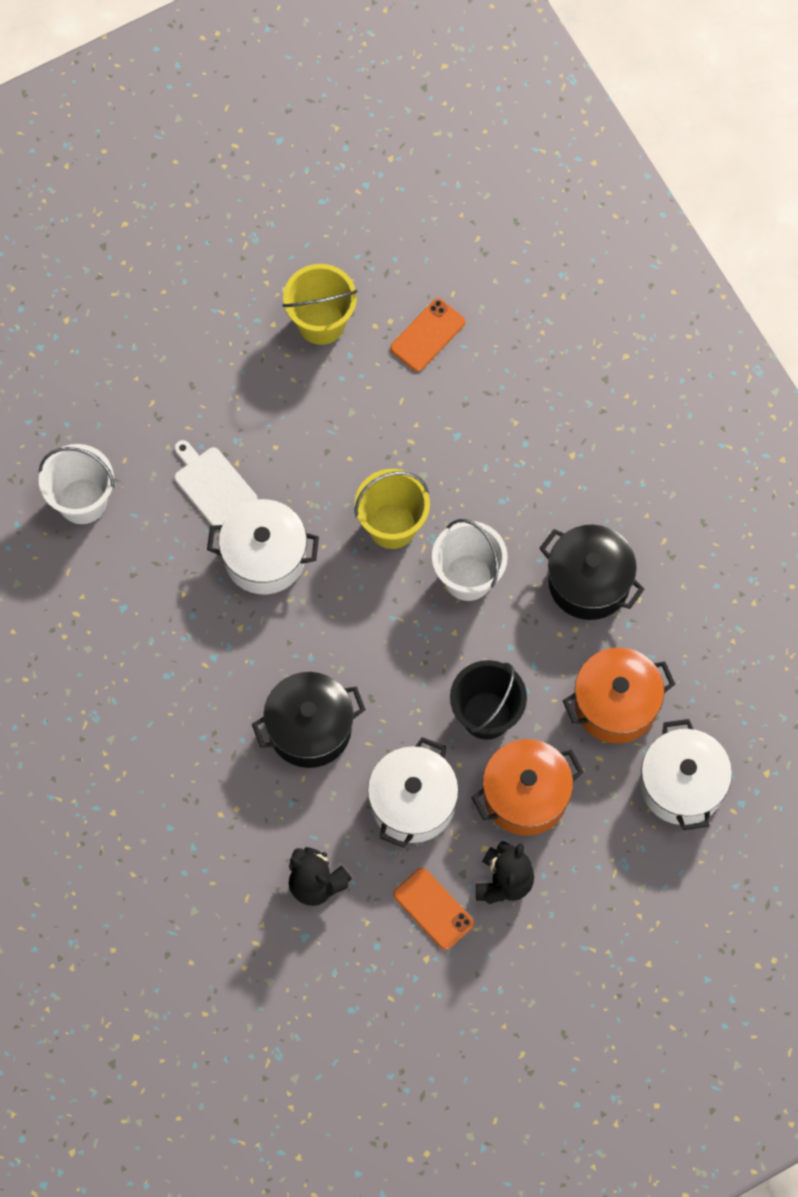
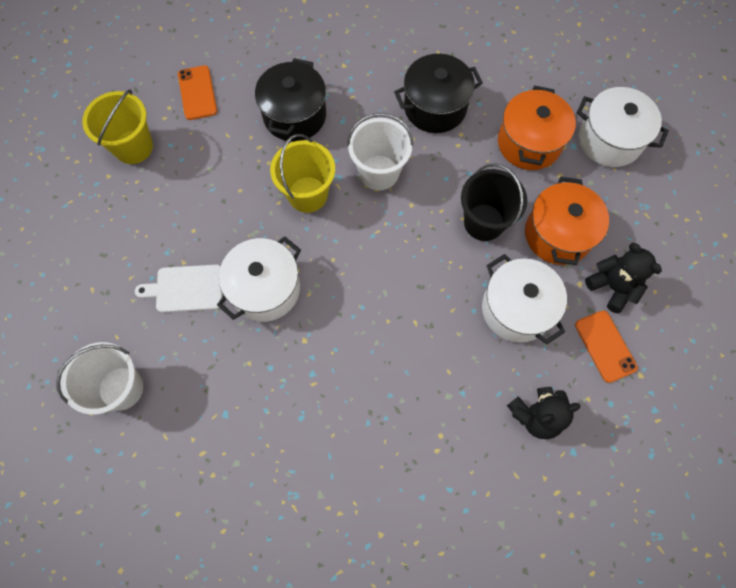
camera: 55 degrees left, 0 degrees up
black pot [252,672,366,768] -> black pot moved to [255,58,326,142]
orange phone [393,868,474,950] -> orange phone turned 75 degrees clockwise [575,310,638,383]

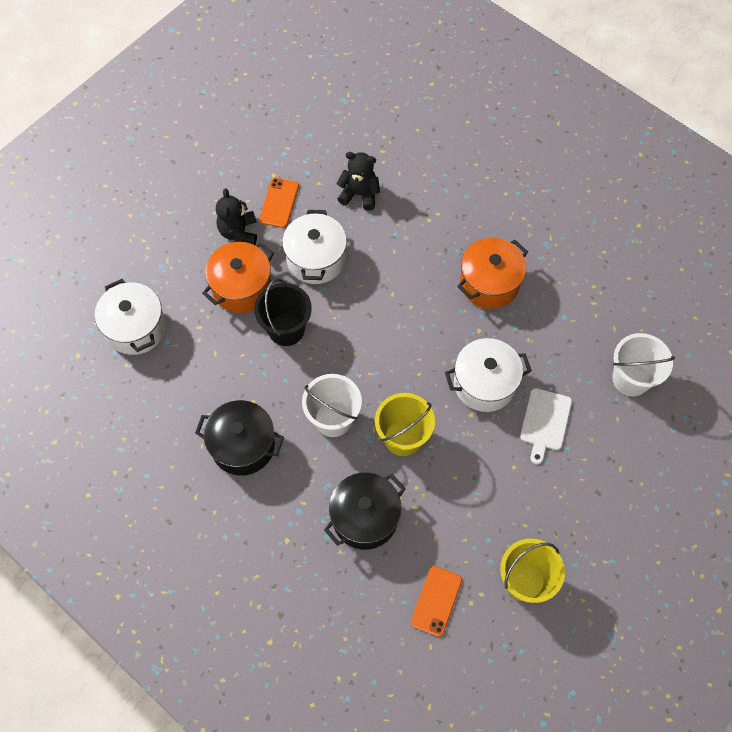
camera: 145 degrees left, 5 degrees down
white cutting board [135,265,222,312] -> white cutting board turned 75 degrees clockwise [520,388,572,464]
orange pot [498,86,576,170] -> orange pot moved to [457,238,528,309]

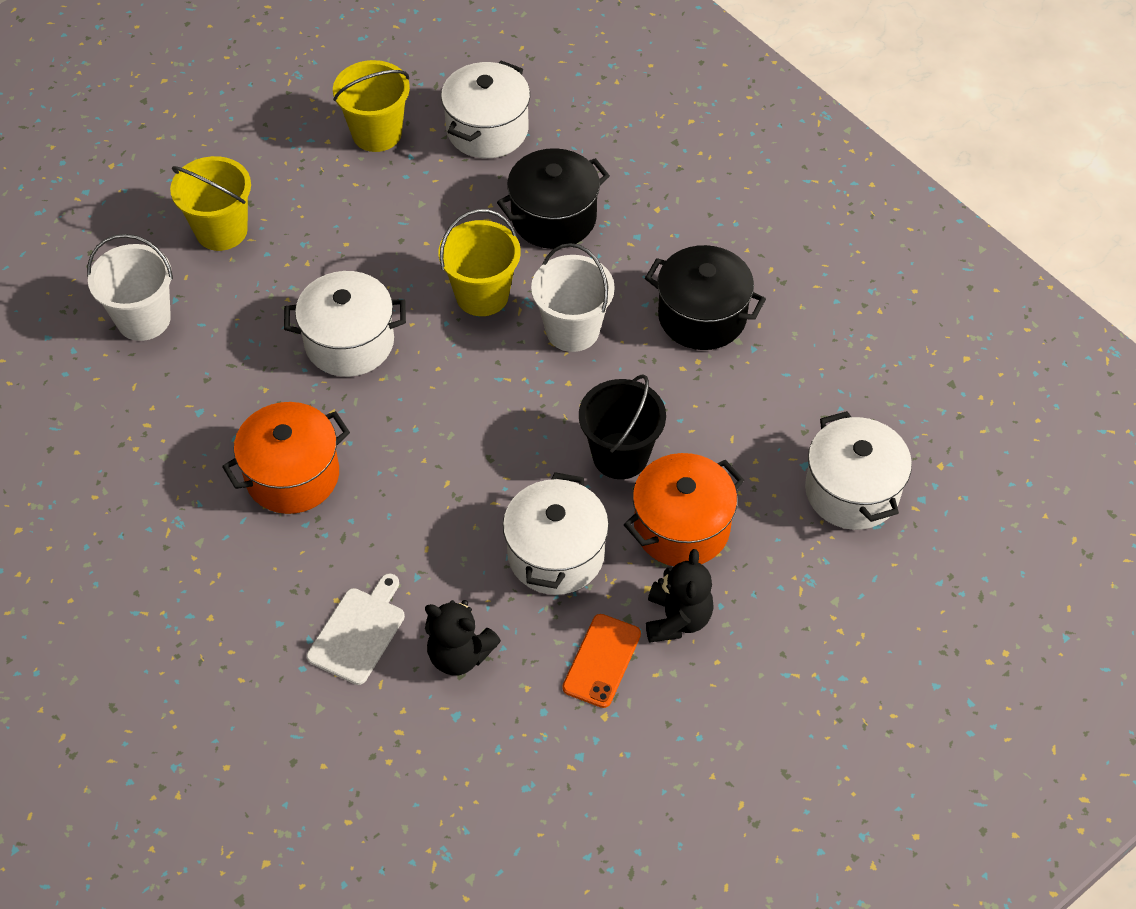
camera: 170 degrees left, 10 degrees down
orange phone [411,566,462,637] -> white pot [441,61,530,158]
white cutting board [520,388,572,464] -> white cutting board moved to [307,573,405,685]
none -> yellow bucket [170,156,251,251]

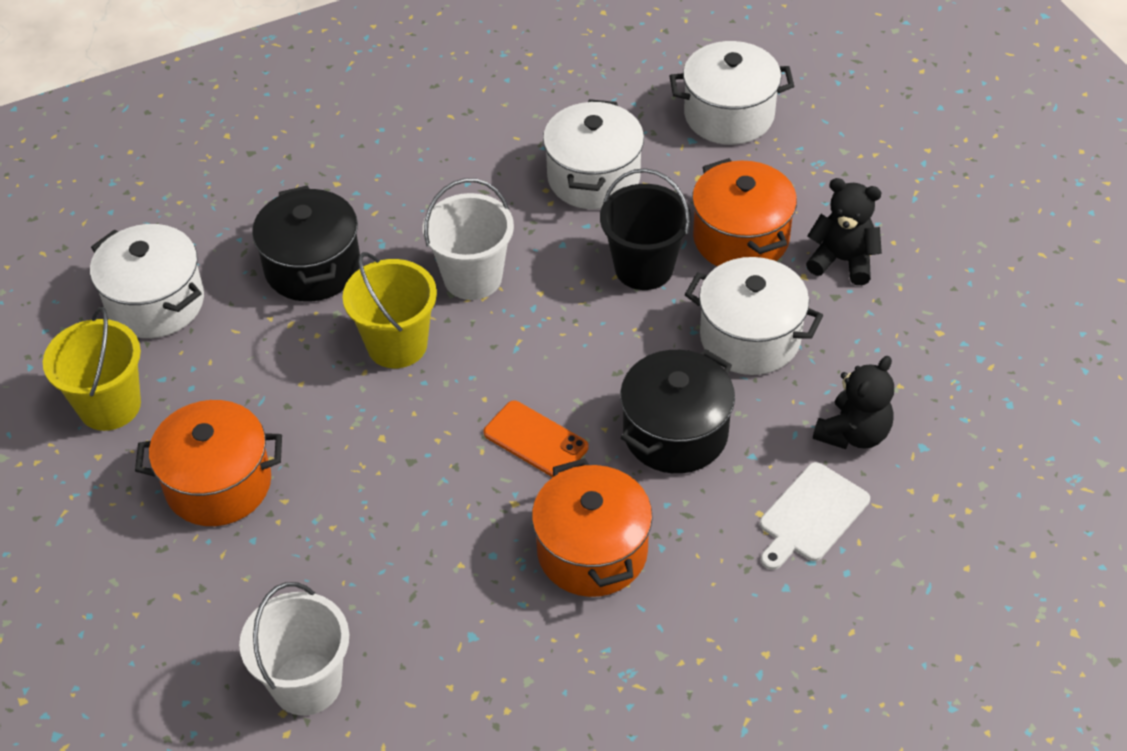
camera: 75 degrees left, 5 degrees down
yellow bucket [170,156,251,251] -> none
white pot [284,271,406,377] -> white pot moved to [543,99,644,209]
white cutting board [307,573,405,685] -> white cutting board turned 90 degrees counterclockwise [760,462,870,570]
orange phone [562,614,641,708] -> orange phone moved to [483,401,588,477]
black pot [645,245,766,350] -> black pot moved to [620,349,735,474]
none -> orange pot [135,400,282,526]

